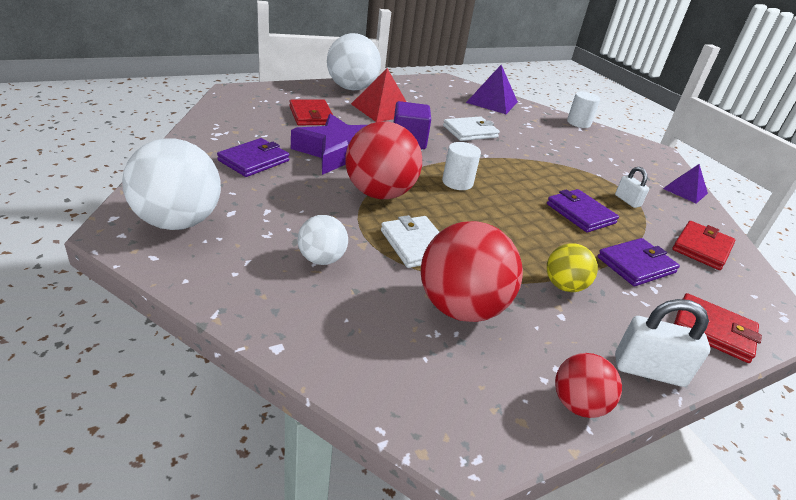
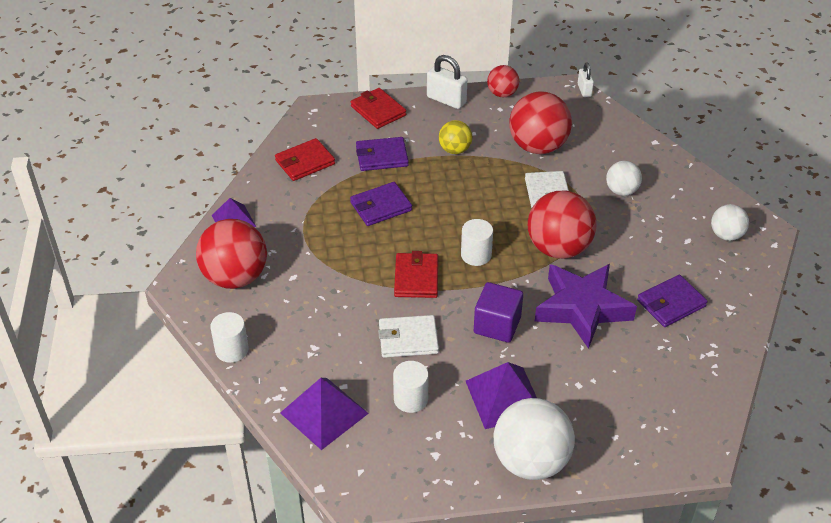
camera: 155 degrees left, 10 degrees up
white ball [122,138,221,230] -> white ball [711,204,749,241], size x0.55
red wallet [289,99,333,125] -> red wallet moved to [394,251,438,298]
red pyramid [351,68,406,122] -> purple pyramid [466,362,537,429]
purple wallet [547,189,619,233] -> purple wallet turned 75 degrees clockwise [350,182,412,226]
white padlock [615,167,649,208] -> white padlock moved to [578,63,594,97]
none -> red ball [196,219,267,289]
none -> white cylinder [393,361,429,413]

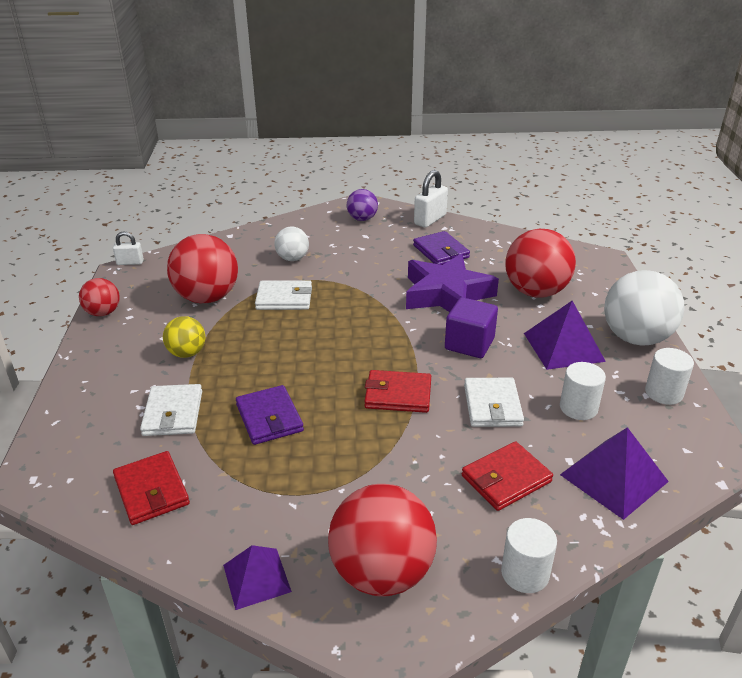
camera: 85 degrees left, 10 degrees down
red wallet [351,88,406,129] -> red wallet moved to [462,441,553,511]
purple wallet [356,137,409,171] -> white wallet [140,384,202,436]
white padlock [427,55,467,109] -> white padlock moved to [414,170,448,228]
white cylinder [461,219,493,266] -> white cylinder moved to [645,348,694,405]
red ball [528,190,596,259] -> red ball moved to [506,229,576,298]
white ball [711,204,749,241] -> purple ball [347,189,378,221]

